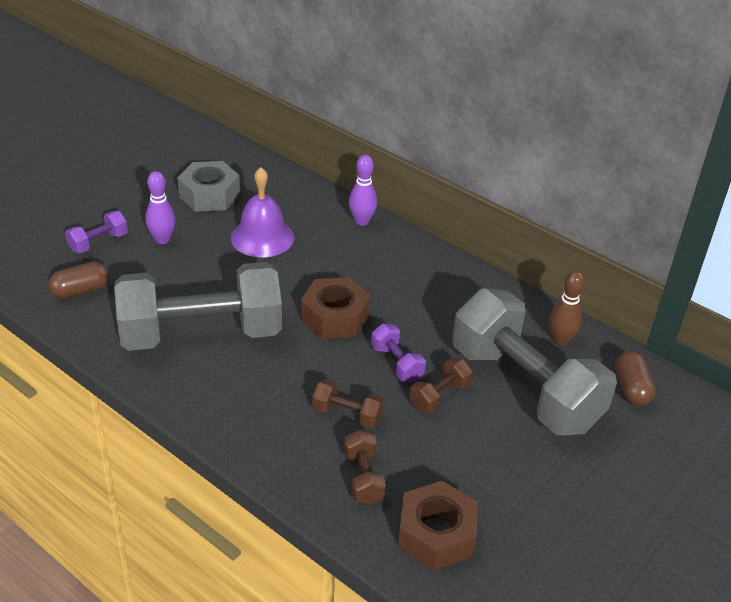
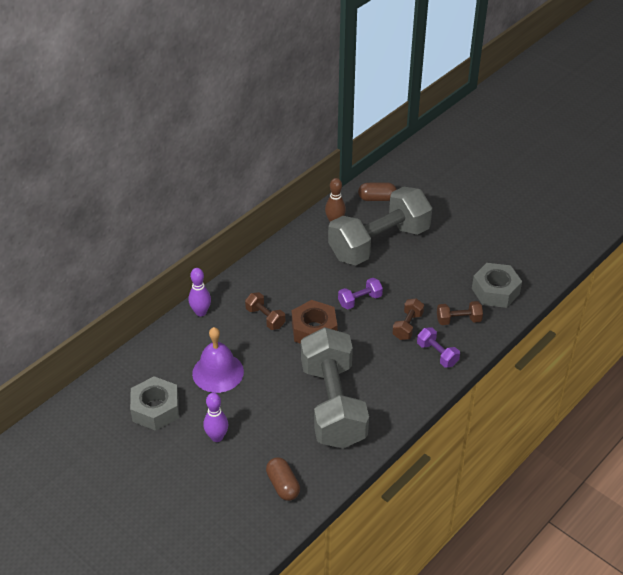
camera: 85 degrees left, 5 degrees up
purple dumbbell [65,211,128,253] -> purple dumbbell moved to [417,327,460,368]
brown nut [398,481,478,571] -> grey nut [472,263,522,308]
brown dumbbell [409,358,472,413] -> brown dumbbell moved to [245,292,285,330]

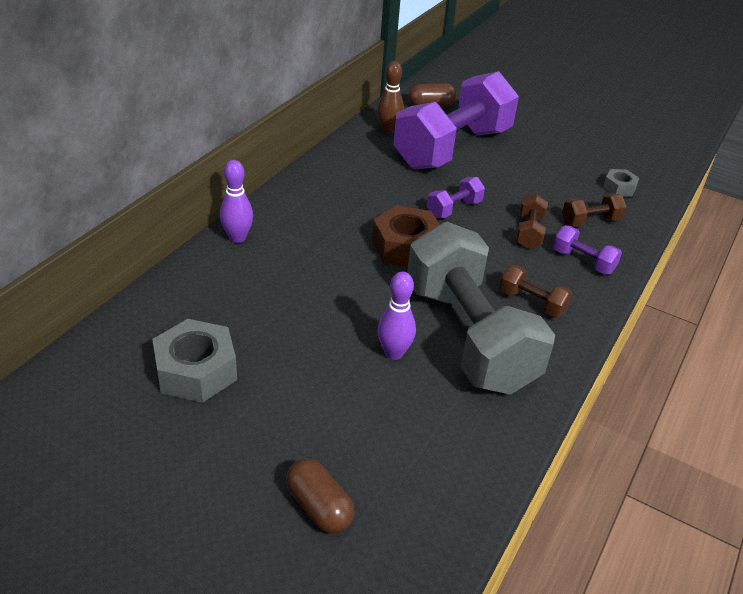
camera: 15 degrees left, 5 degrees down
purple bell [192,327,244,393] -> none
purple bowling pin [203,393,228,442] -> purple bowling pin moved to [378,272,416,360]
brown dumbbell [245,292,285,330] -> brown dumbbell moved to [499,265,573,318]
brown capsule [266,457,300,501] -> brown capsule moved to [286,458,355,533]
grey dumbbell [328,187,432,265] -> purple dumbbell [393,71,519,170]
grey nut [472,263,522,308] -> grey nut [603,169,639,197], size x0.54

